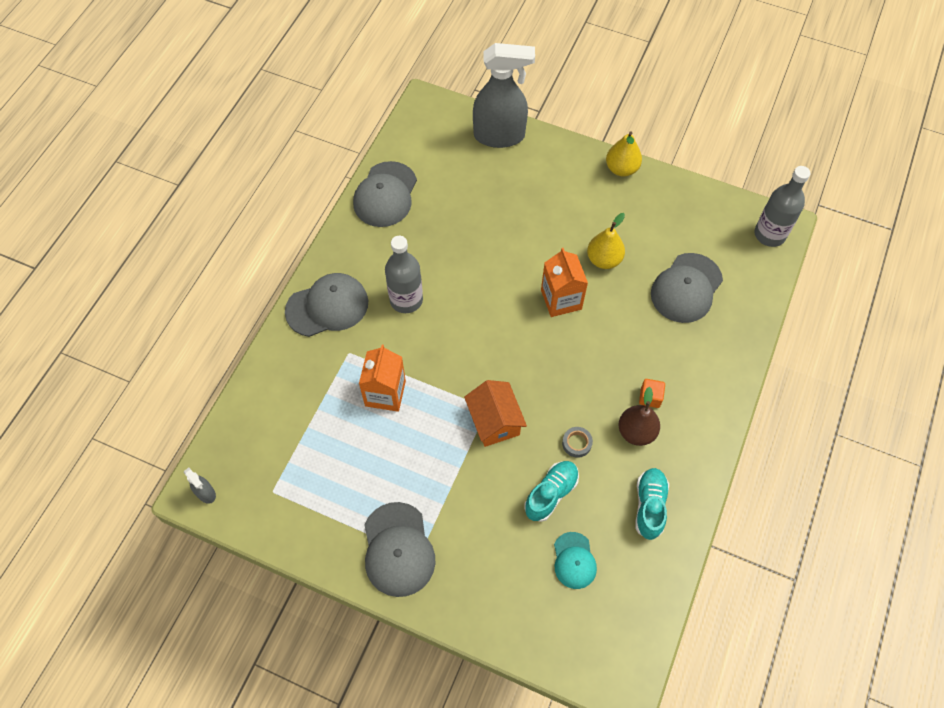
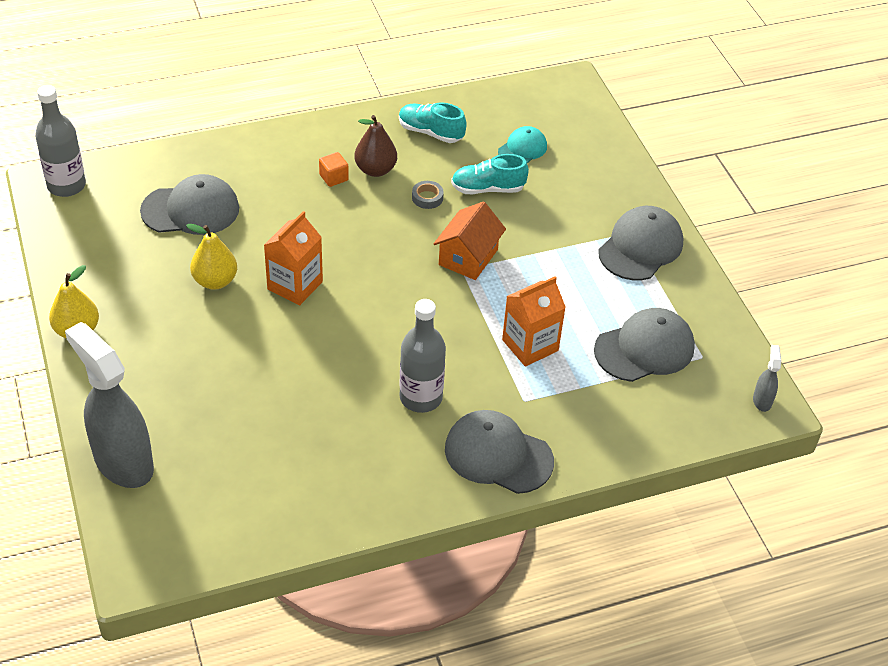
camera: 135 degrees left, 15 degrees down
grey cap [353,161,417,227] -> grey cap moved to [594,308,695,382]
turquoise shoe [635,468,669,540] -> turquoise shoe turned 60 degrees clockwise [399,102,467,143]

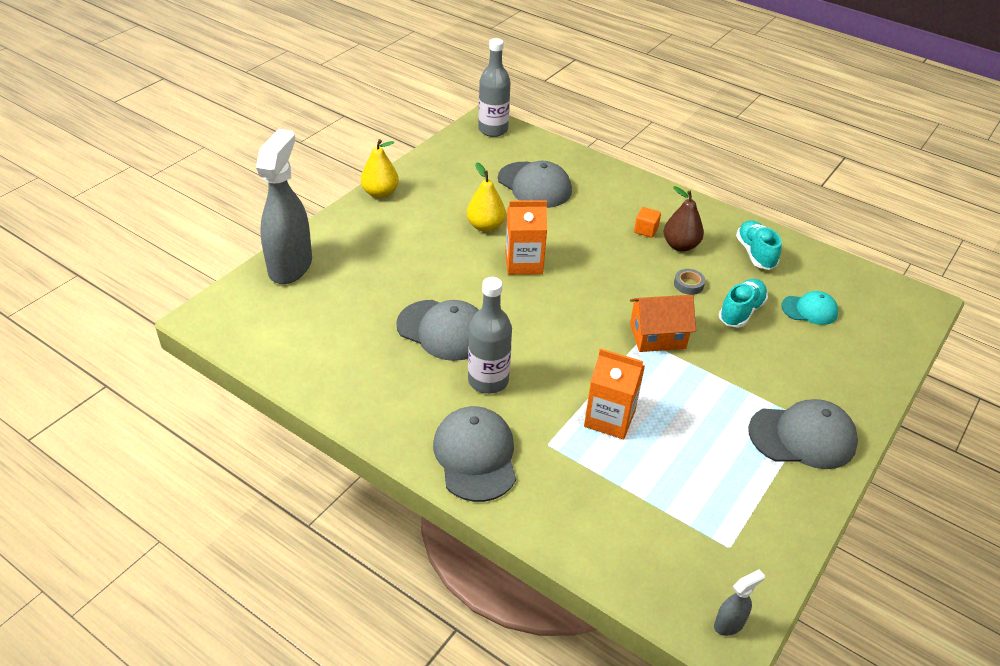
camera: 55 degrees right, 5 degrees down
turquoise shoe [451,154,529,194] -> turquoise shoe turned 75 degrees clockwise [719,279,768,328]
grey cap [594,308,695,382] -> grey cap moved to [396,300,479,361]

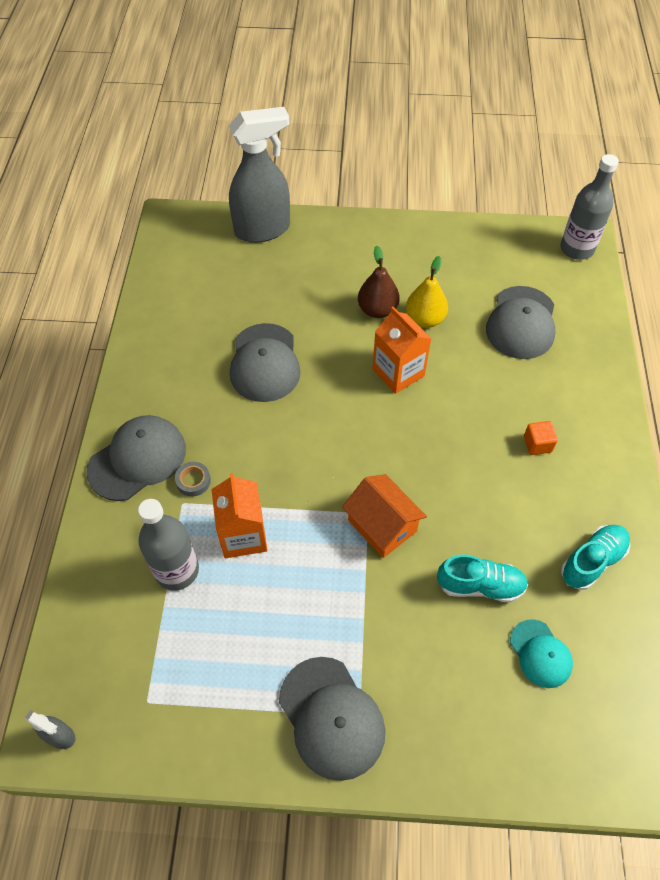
camera: 60 degrees right, 15 degrees up
yellow pear [361,139,399,198] -> none
grey bottle [468,277,512,394] -> grey bottle moved to [138,499,199,590]
brown pear [663,186,704,252] -> brown pear moved to [358,246,400,318]
grey tape [674,269,705,295] -> grey tape moved to [175,462,211,497]

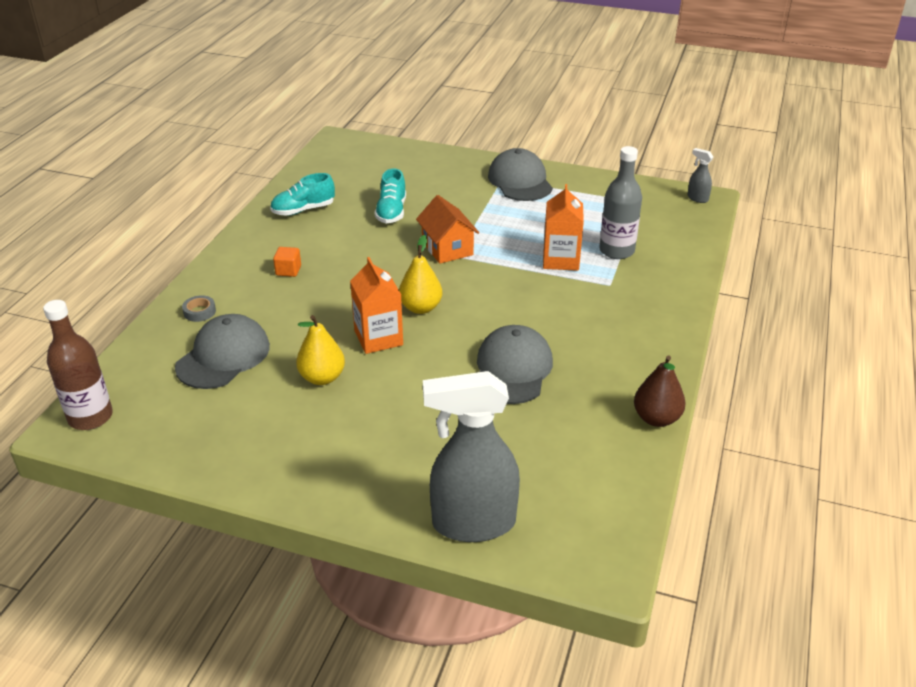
camera: 165 degrees left, 20 degrees down
grey cap [86,415,186,501] -> none
grey tape [175,462,211,497] -> grey tape moved to [182,295,216,322]
brown pear [358,246,400,318] -> brown pear moved to [634,355,686,427]
turquoise shoe [437,554,528,603] -> turquoise shoe turned 105 degrees counterclockwise [375,168,406,223]
turquoise cap [510,619,573,688] -> none
grey bottle [560,154,619,260] -> brown bottle [43,300,113,430]
none -> yellow pear [399,235,442,314]

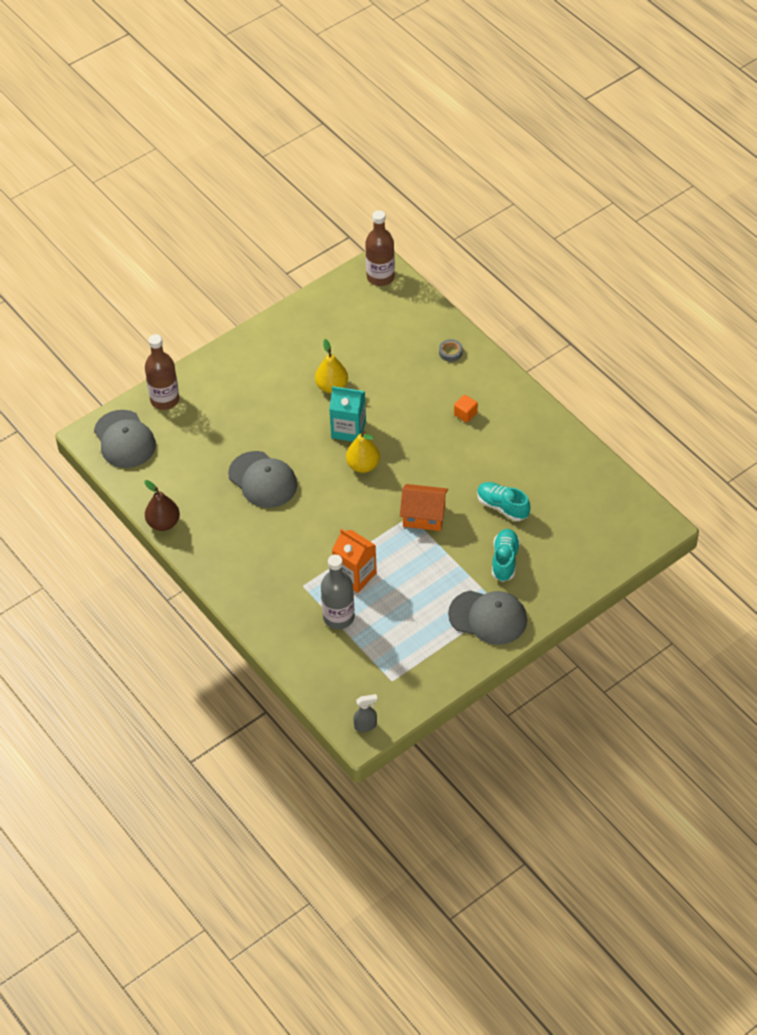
camera: 125 degrees right, 15 degrees up
grey cap [175,314,270,389] -> grey cap moved to [94,410,156,468]
turquoise shoe [270,173,335,216] -> turquoise shoe moved to [492,529,520,582]
orange carton [350,257,403,354] -> turquoise carton [329,386,366,442]
grey spray bottle [423,371,520,542] -> brown bottle [145,334,179,410]

